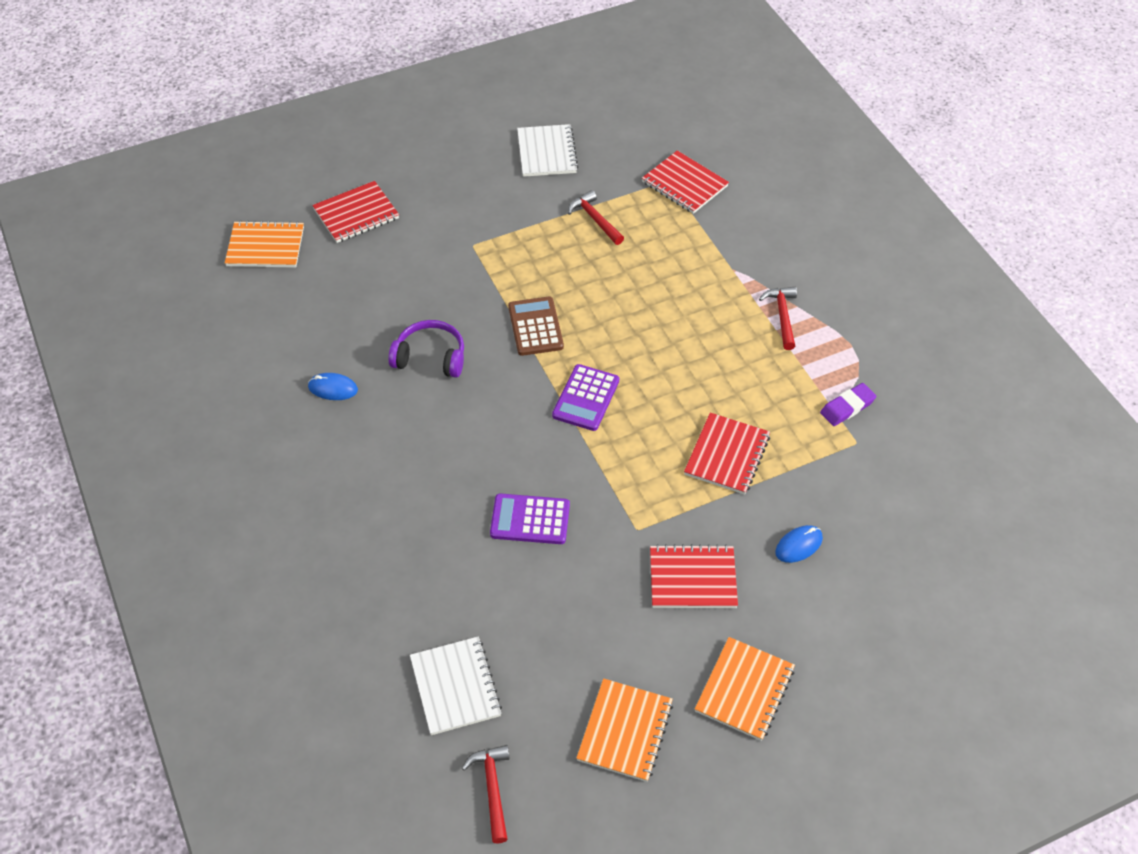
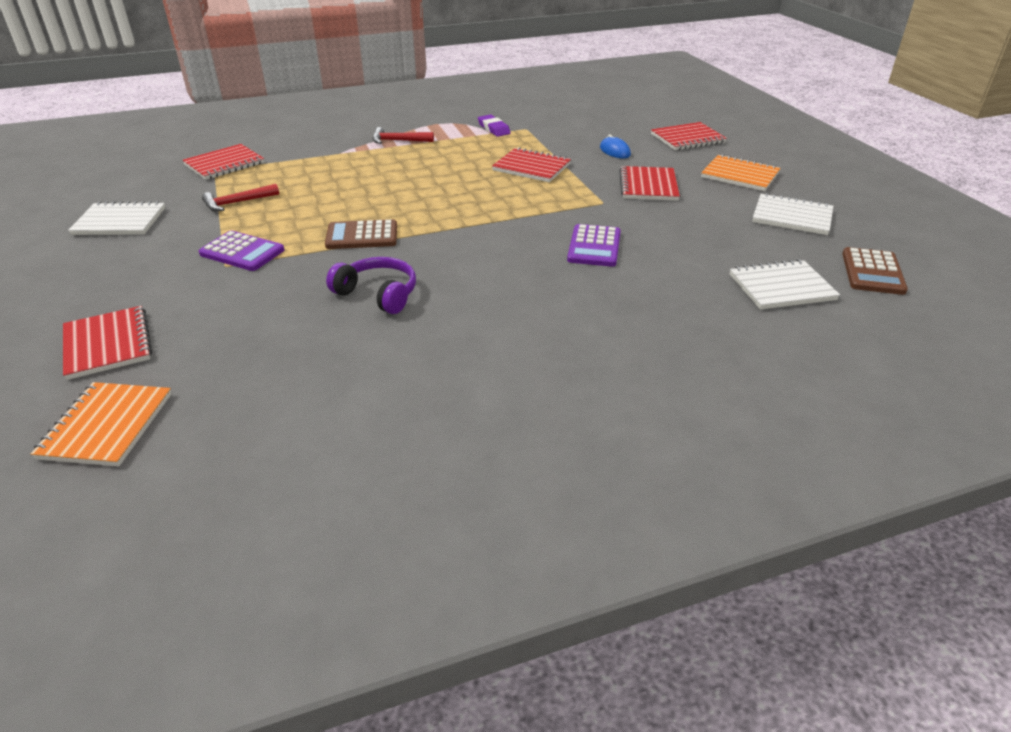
camera: 85 degrees left, 15 degrees down
blue mouse [308,373,358,400] -> none
purple headphones [388,320,464,378] -> purple headphones turned 105 degrees clockwise [326,257,416,314]
red hammer [462,745,510,844] -> brown calculator [842,247,908,295]
purple calculator [552,364,619,431] -> purple calculator moved to [199,231,284,271]
orange notebook [576,678,673,782] -> white notebook [752,193,833,235]
none -> red notebook [651,122,727,150]

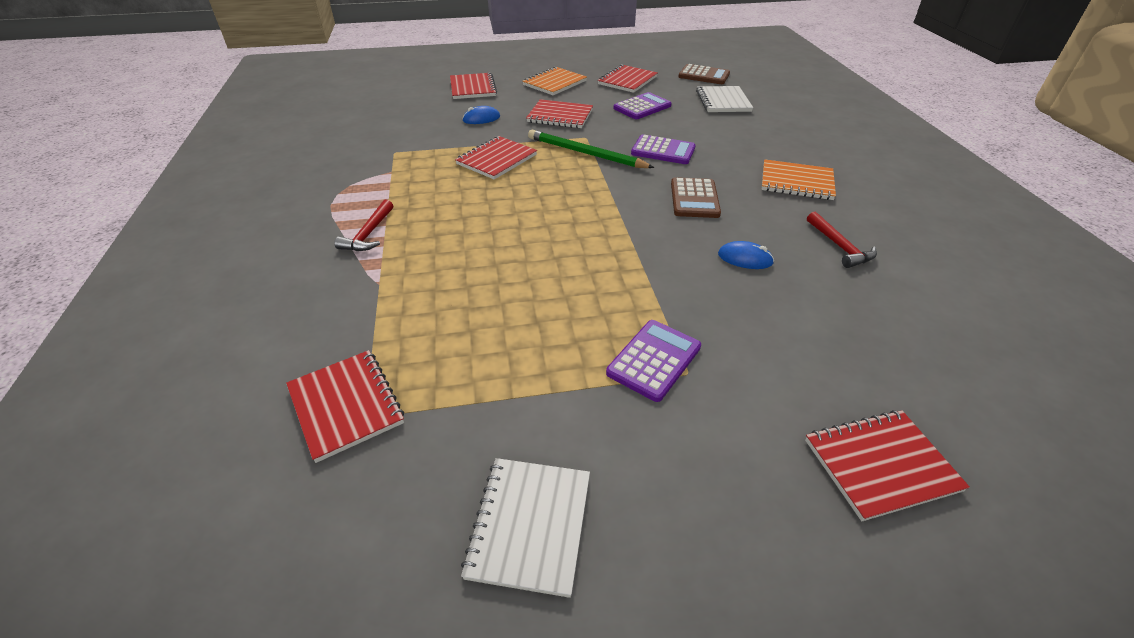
camera: 80 degrees left, 5 degrees up
orange notebook [31,382,171,466] -> orange notebook moved to [762,159,836,200]
red hammer [202,184,279,211] -> red hammer moved to [807,212,877,268]
brown calculator [325,219,397,249] -> brown calculator moved to [671,177,721,218]
purple headphones [326,257,416,314] -> blue mouse [718,241,774,269]
purple eraser [478,114,511,137] -> none
white notebook [752,193,833,235] -> red notebook [598,65,658,93]
none -> green pencil [528,130,655,168]
none -> purple calculator [613,92,672,119]

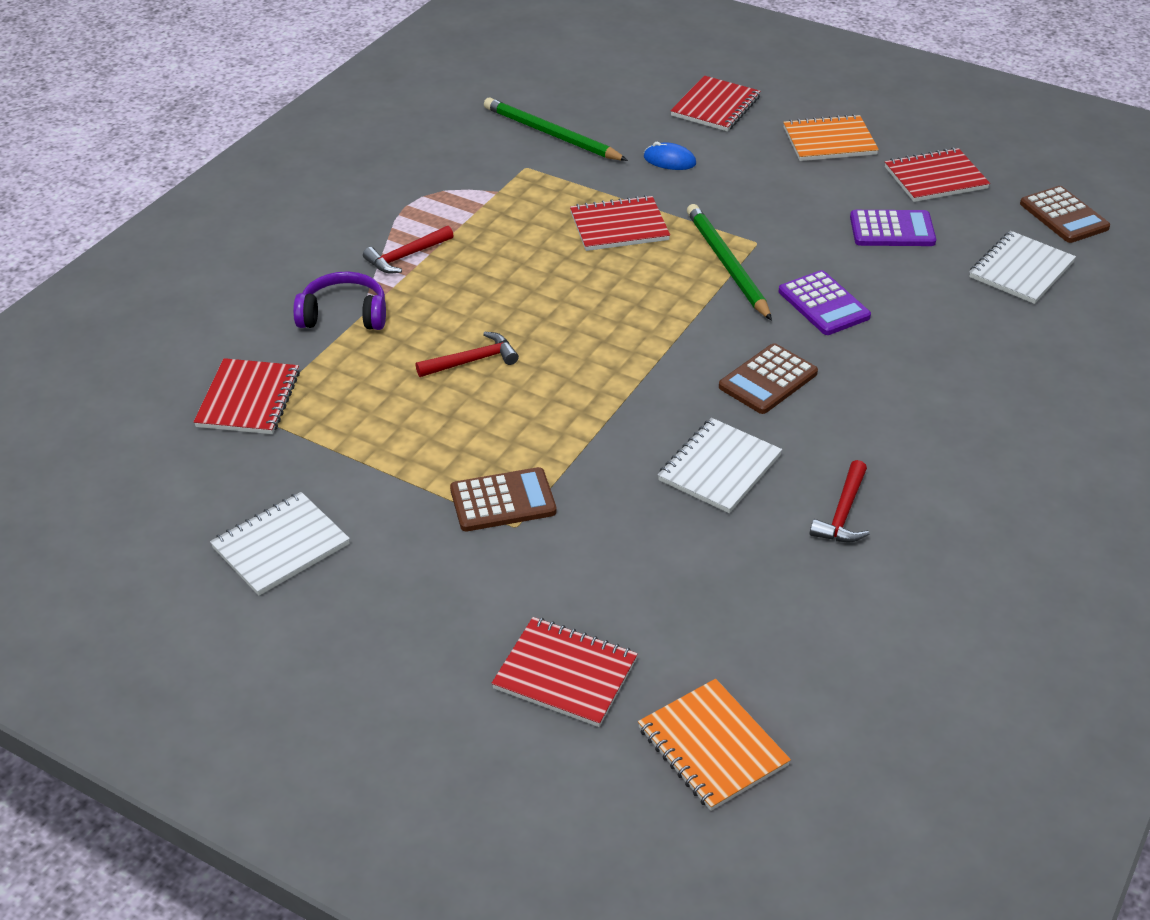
camera: 40 degrees right, 0 degrees up
red notebook [526,99,593,128] -> none
purple calculator [606,320,701,402] -> brown calculator [450,467,556,531]
blue mouse [718,241,774,269] -> white notebook [658,418,782,513]
orange notebook [762,159,836,200] -> orange notebook moved to [638,679,791,811]
none -> purple headphones [293,271,386,330]
none -> red hammer [416,332,519,377]
none -> green pencil [484,97,628,161]

